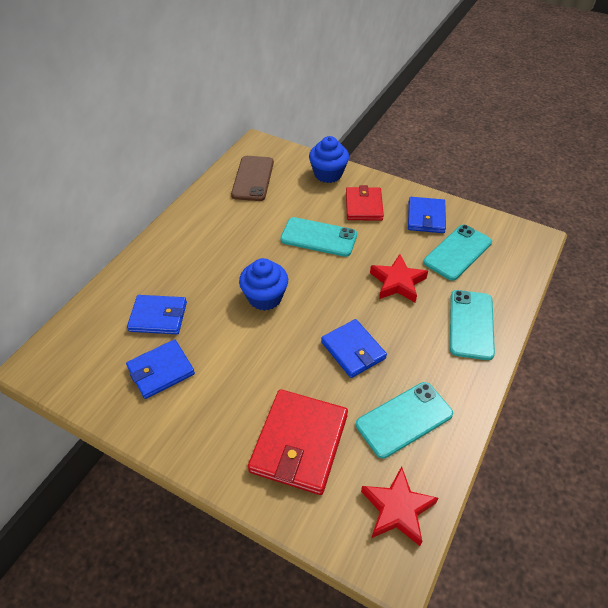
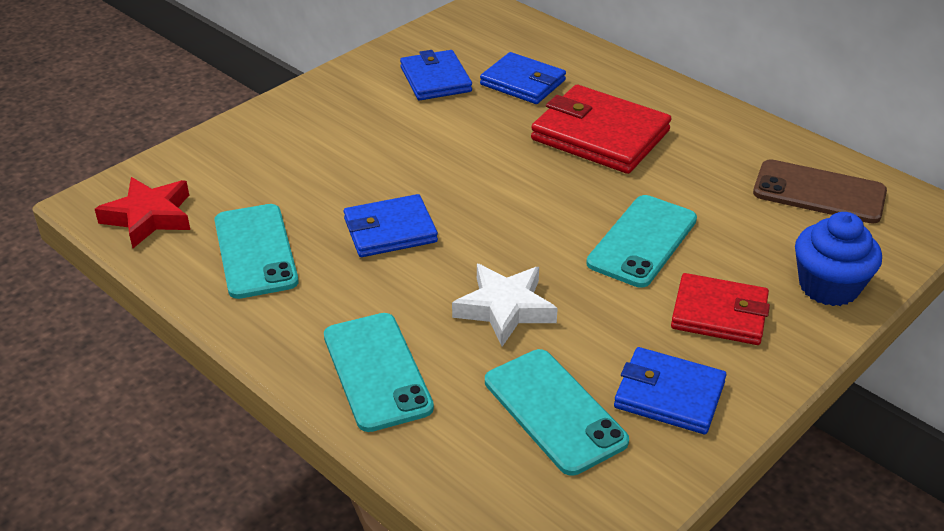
camera: 105 degrees right, 10 degrees down
blue wallet [127,295,187,334] -> blue wallet turned 75 degrees counterclockwise [480,52,566,104]
blue cupcake [239,258,288,311] -> none
red wallet [248,389,348,495] -> red wallet moved to [531,85,671,174]
red star [370,254,428,302] -> white star [452,264,558,347]
turquoise phone [450,290,495,360] -> turquoise phone turned 45 degrees clockwise [324,313,434,432]

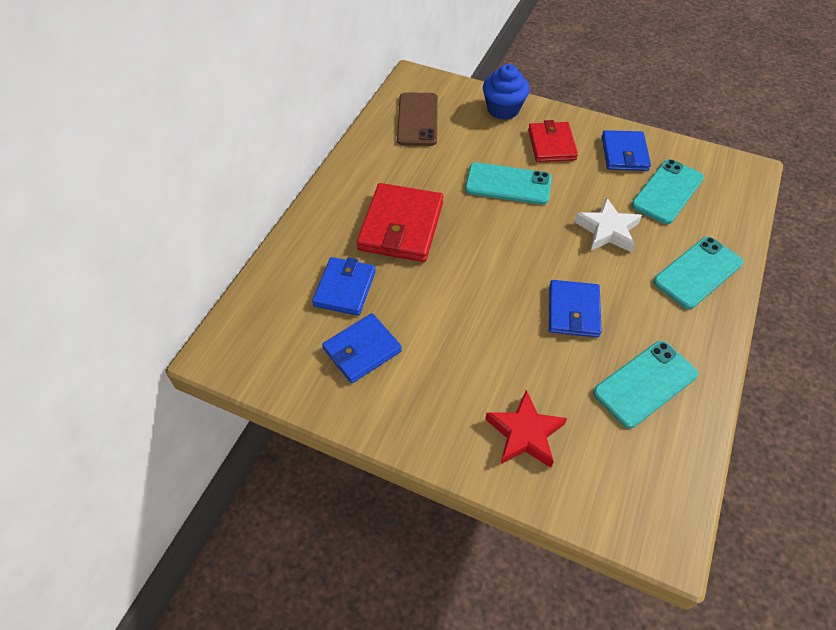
camera: 110 degrees left, 15 degrees up
red star [95,177,190,248] -> red star moved to [485,390,567,468]
blue wallet [344,194,438,257] -> blue wallet turned 45 degrees clockwise [549,280,602,338]

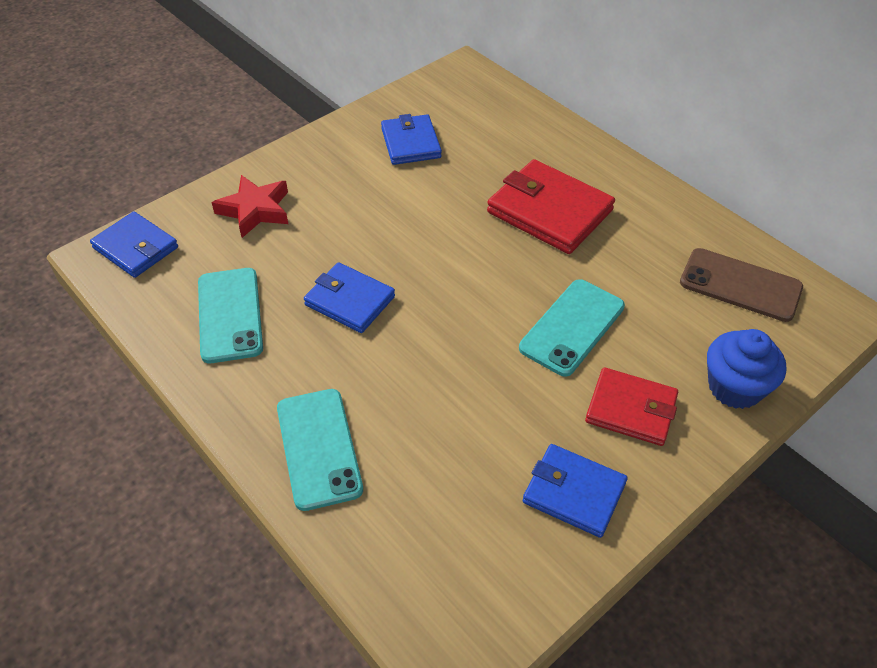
camera: 115 degrees right, 5 degrees down
blue wallet [312,257,376,316] -> blue wallet moved to [90,211,178,278]
white star [574,197,642,252] -> none
turquoise phone [631,159,704,224] -> none

